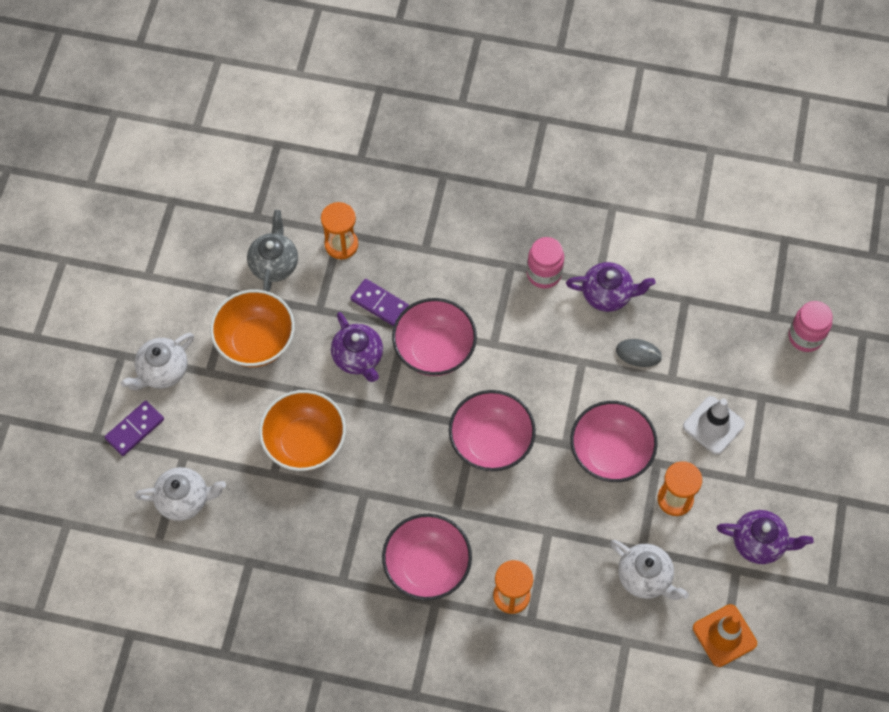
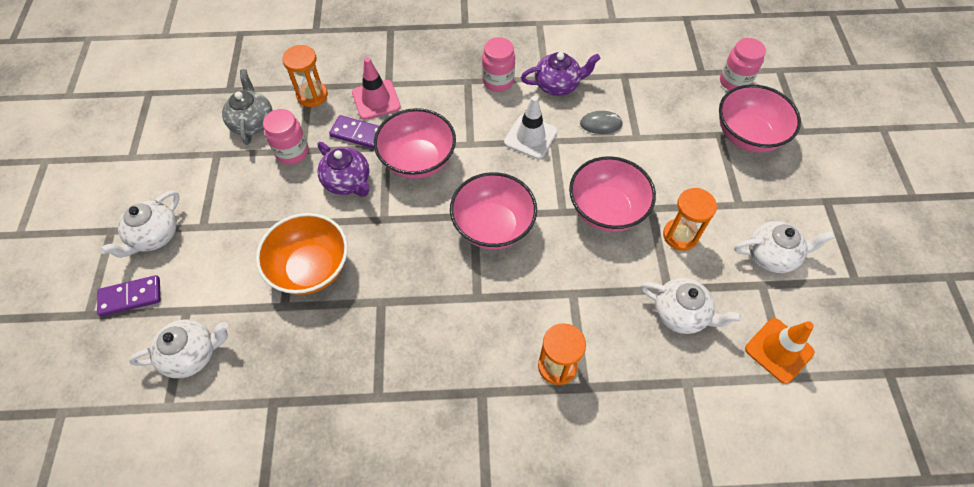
camera: 15 degrees left, 5 degrees down
purple domino [105,401,164,456] -> purple domino turned 45 degrees clockwise [97,275,161,316]
orange bowl [210,289,295,367] -> none
pink bowl [382,514,472,600] -> pink bowl moved to [719,84,801,153]
white traffic cone [683,396,745,455] -> white traffic cone moved to [504,96,558,159]
purple teapot [717,510,814,564] -> white teapot [734,221,835,273]
none -> pink jar [263,109,309,164]
none -> pink traffic cone [352,57,401,120]

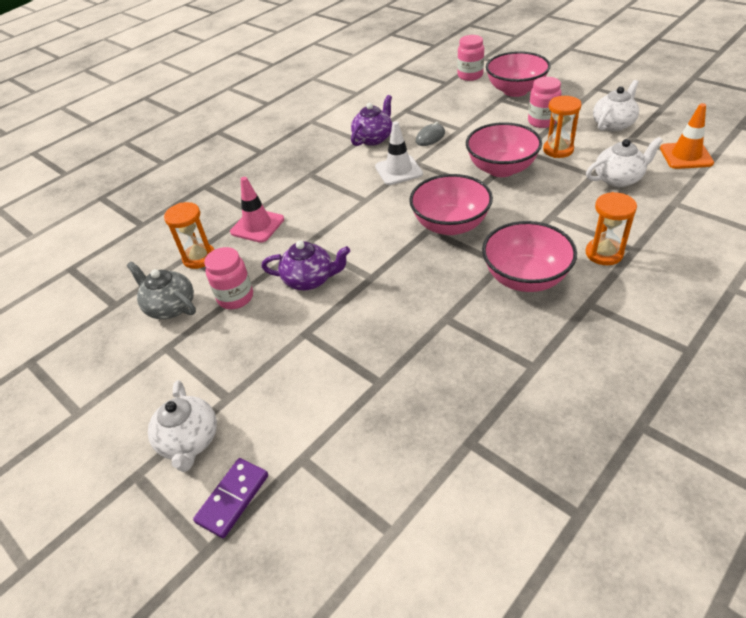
camera: 40 degrees left, 15 degrees down
white teapot [129,320,228,378] -> none
orange bowl [256,213,348,295] -> none
purple domino [329,115,379,149] -> none
pink bowl [374,108,456,179] -> pink bowl moved to [482,221,577,292]
pink jar [482,37,515,92] -> pink jar moved to [528,77,562,128]

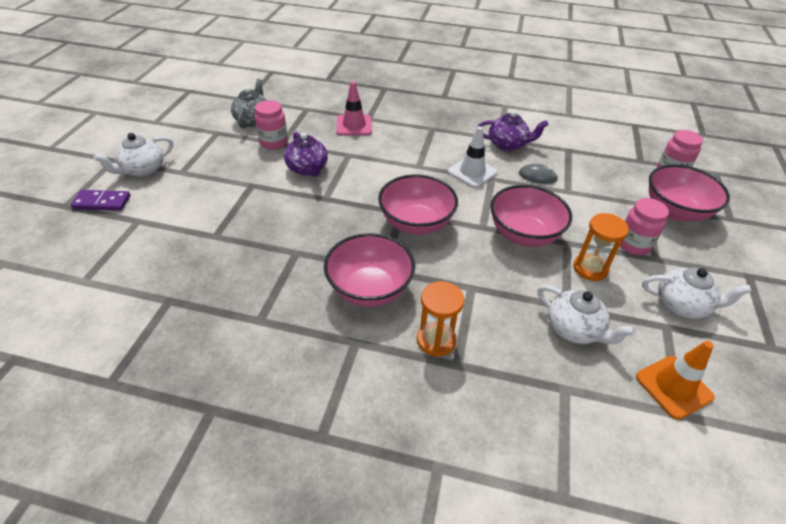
camera: 55 degrees right, 0 degrees up
orange hourglass [164,202,214,269] -> none

